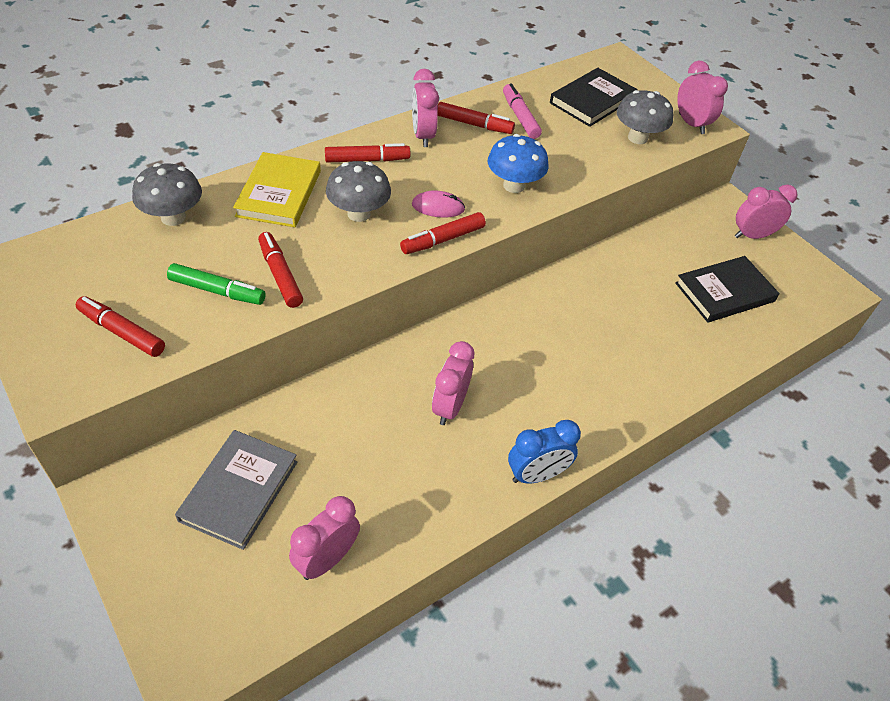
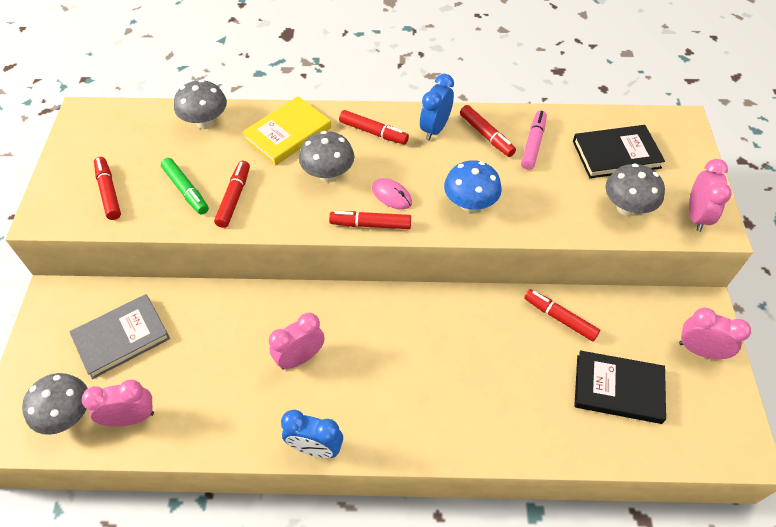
camera: 40 degrees right, 5 degrees up
pink clock [412,69,439,147] -> blue clock [420,74,454,140]
none -> grey mushroom [22,373,88,435]
none -> red marker [524,289,600,341]

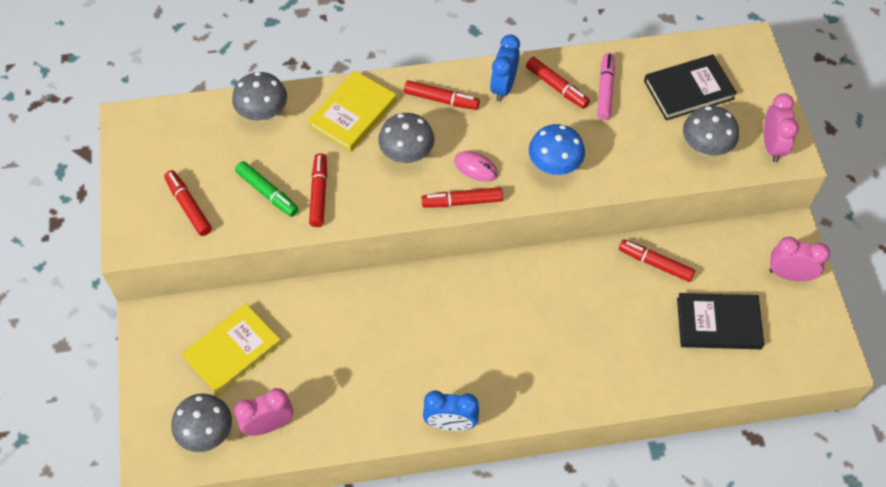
camera: 10 degrees left, 5 degrees up
grey book [70,294,170,379] -> yellow book [182,304,282,395]
pink clock [269,313,325,370] -> none

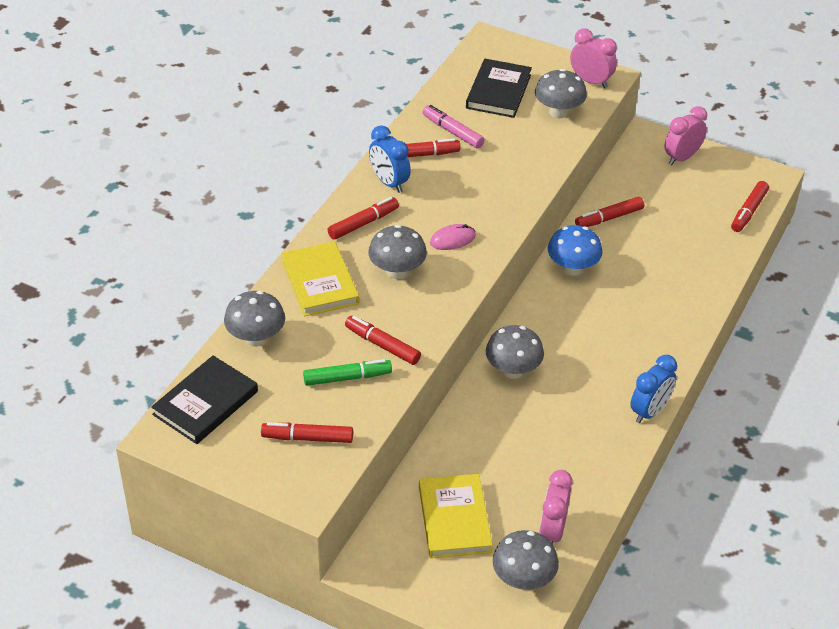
camera: 55 degrees left, 15 degrees down
red marker [421,187,503,207] -> red marker moved to [731,181,769,232]
blue mushroom [529,124,585,175] -> blue mushroom moved to [548,225,603,276]
black book [677,293,764,349] -> black book moved to [151,355,258,444]
none -> grey mushroom [486,325,544,379]

